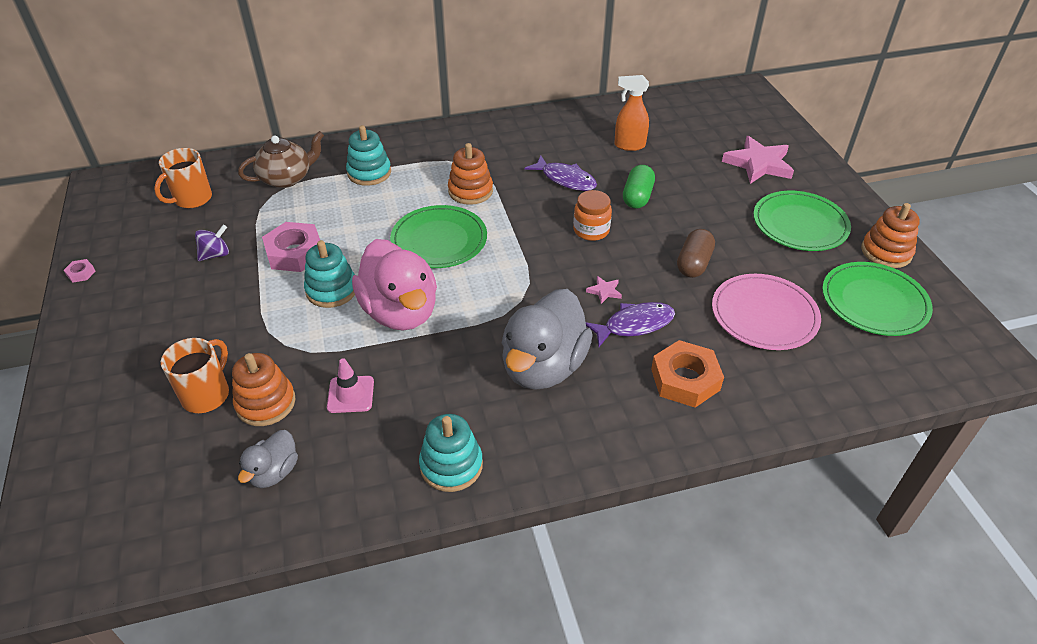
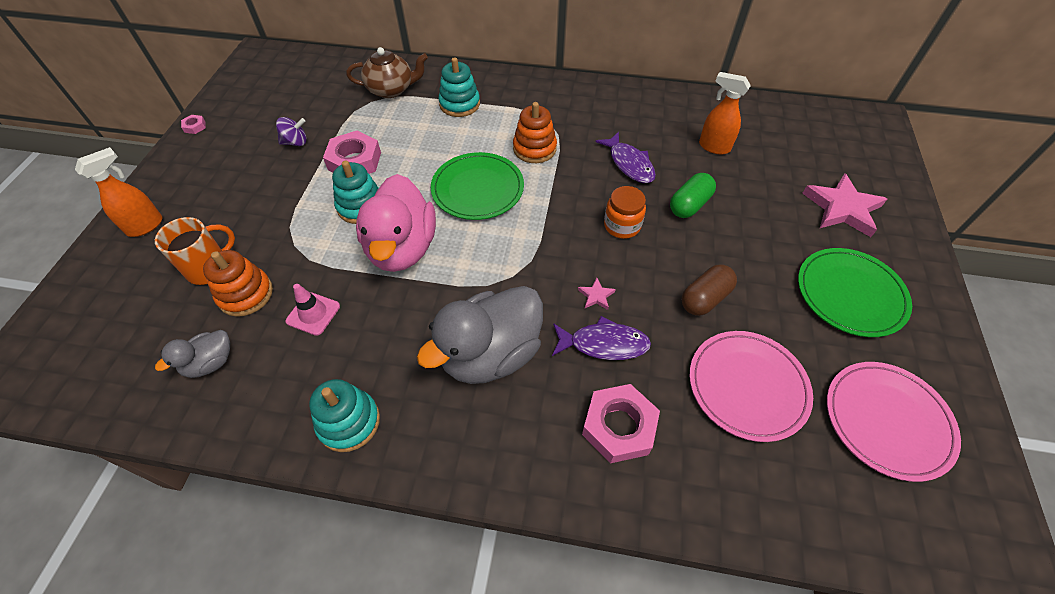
camera: 25 degrees right, 10 degrees up
orange mug [154,148,212,208] -> none
orange nut [651,340,724,407] -> pink nut [582,384,660,463]
green plate [822,262,933,336] -> pink plate [827,362,961,482]
orange stacking toy [861,203,920,268] -> none
none -> orange spray bottle [75,147,163,237]

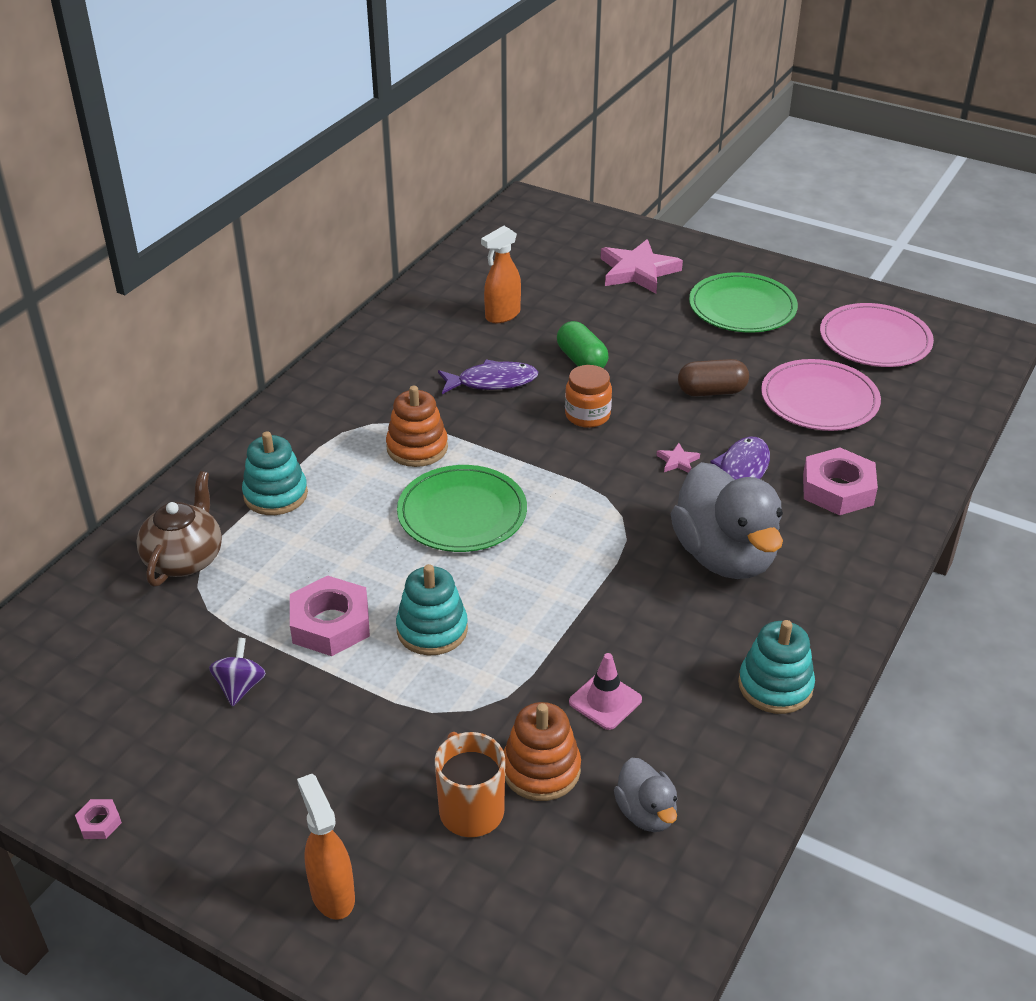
camera: 70 degrees left, 15 degrees down
pink duck [356,174,436,272] -> none
brown capsule [681,264,737,316] -> brown capsule turned 75 degrees counterclockwise [678,359,749,396]

